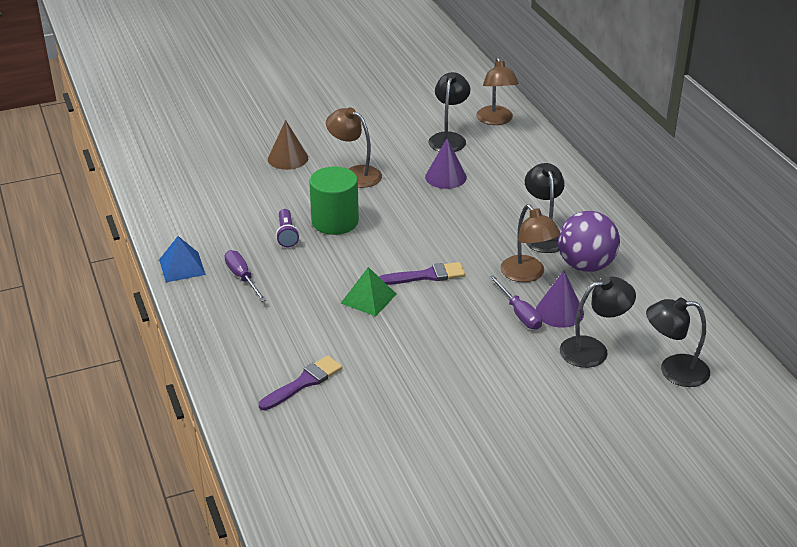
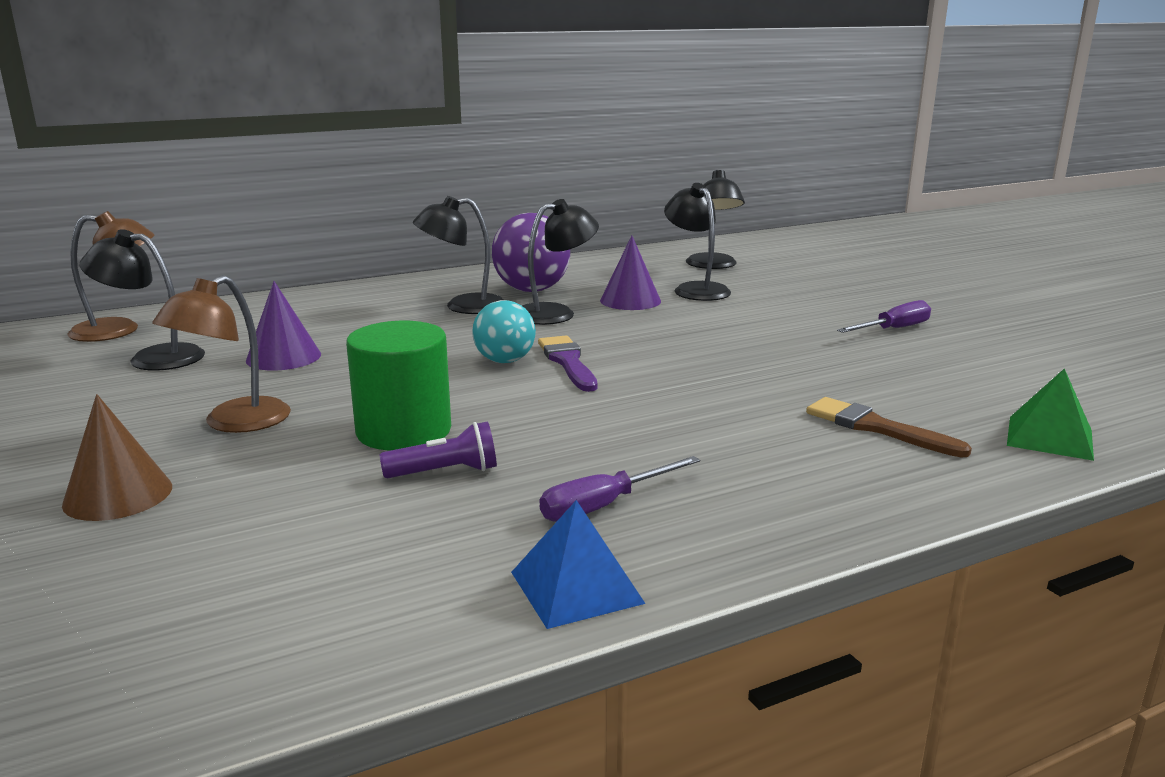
camera: 95 degrees left, 15 degrees down
purple brush [259,356,342,411] -> brown brush [806,397,972,458]
green pyramid [341,267,396,316] -> green pyramid moved to [1007,368,1094,461]
purple screwdriver [489,275,542,329] -> purple screwdriver moved to [837,300,931,333]
brown lamp [500,204,560,282] -> black lamp [522,199,599,325]
none -> turquoise ball [472,300,536,363]

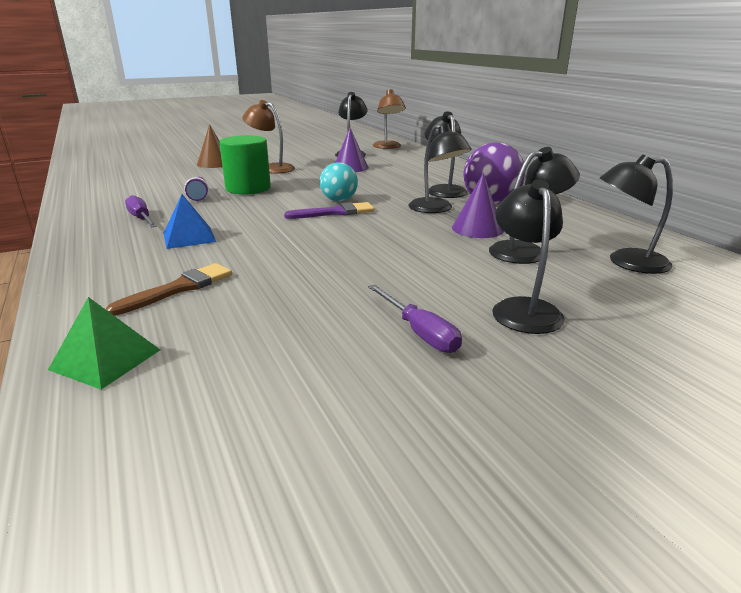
camera: 90 degrees right, 5 degrees up
blue pyramid [511,500,646,629] -> blue pyramid moved to [164,194,216,249]
none -> black lamp [492,179,565,334]

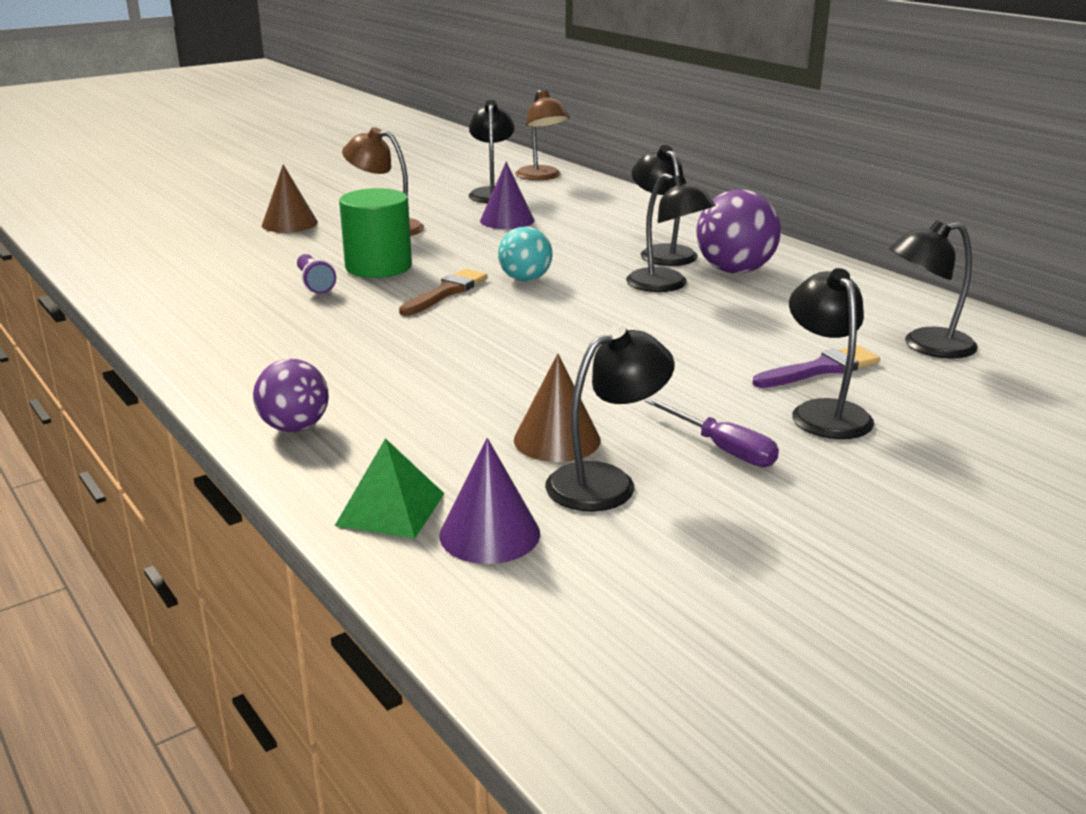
camera: 10 degrees left, 0 degrees up
brown brush [106,263,232,316] -> brown brush moved to [399,269,488,316]
purple screwdriver [125,195,157,228] -> none
blue pyramid [164,194,216,249] -> none
purple brush [284,202,374,219] -> purple brush moved to [753,345,880,388]
purple cone [452,173,504,238] -> purple cone moved to [439,438,540,564]
black lamp [489,147,580,264] -> black lamp moved to [545,325,675,512]
none -> purple ball [253,359,329,432]
none -> brown cone [514,354,601,462]

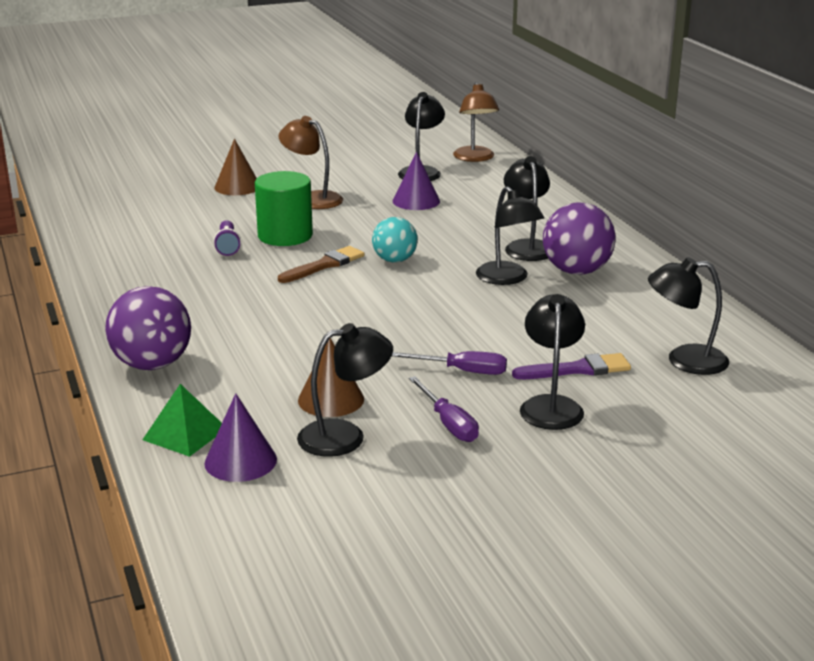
camera: 15 degrees right, 0 degrees up
purple ball [253,359,329,432] -> purple ball [105,286,191,370], size x1.55
none -> purple screwdriver [392,351,507,375]

